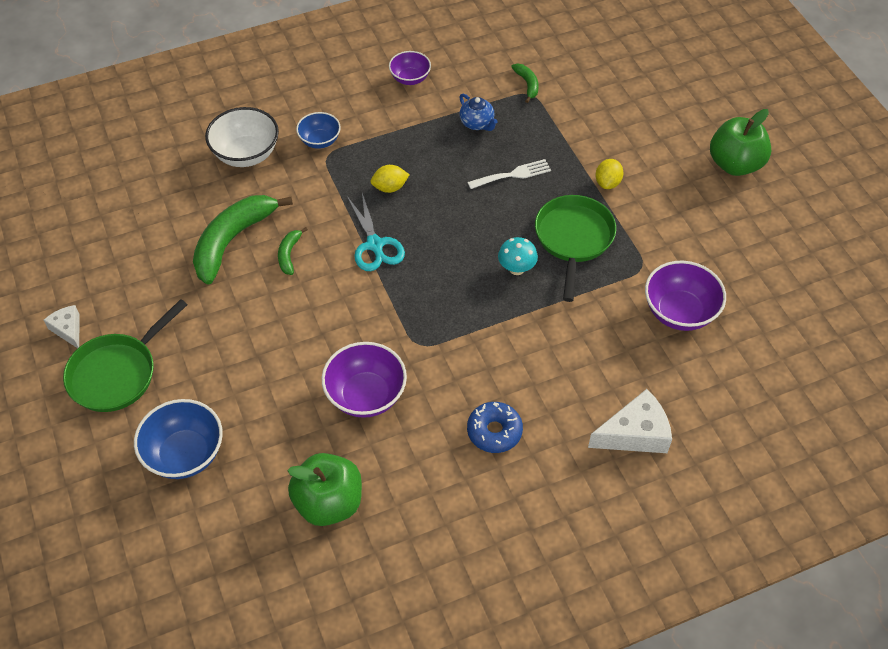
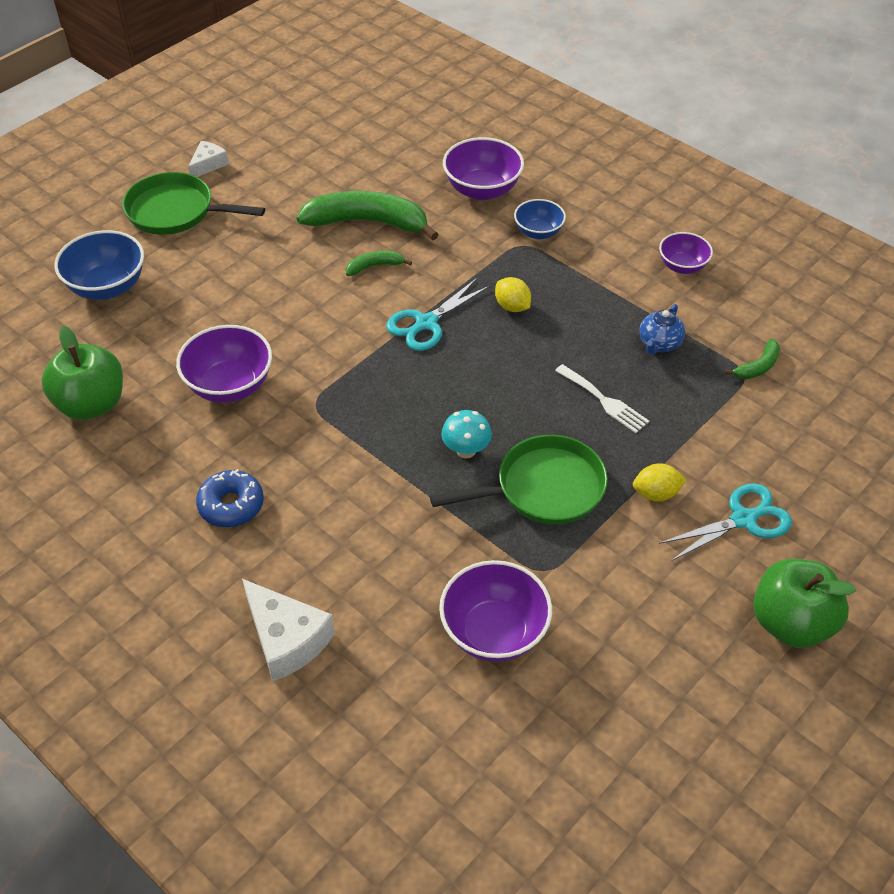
camera: 65 degrees right, 5 degrees down
white bowl [205,107,279,167] -> purple bowl [443,137,524,200]
none -> turquoise scissors [659,483,792,561]

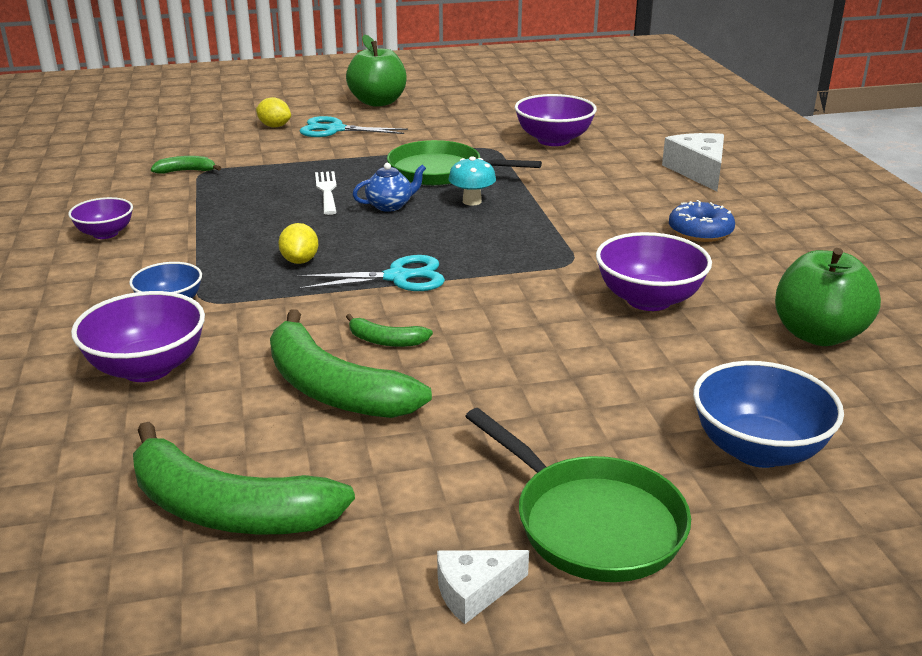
camera: 145 degrees left, 20 degrees down
yellow lemon [633,463,687,502] -> yellow lemon moved to [256,97,291,128]
blue teapot [639,304,685,355] -> blue teapot moved to [352,163,426,212]
none -> green banana [133,422,355,535]

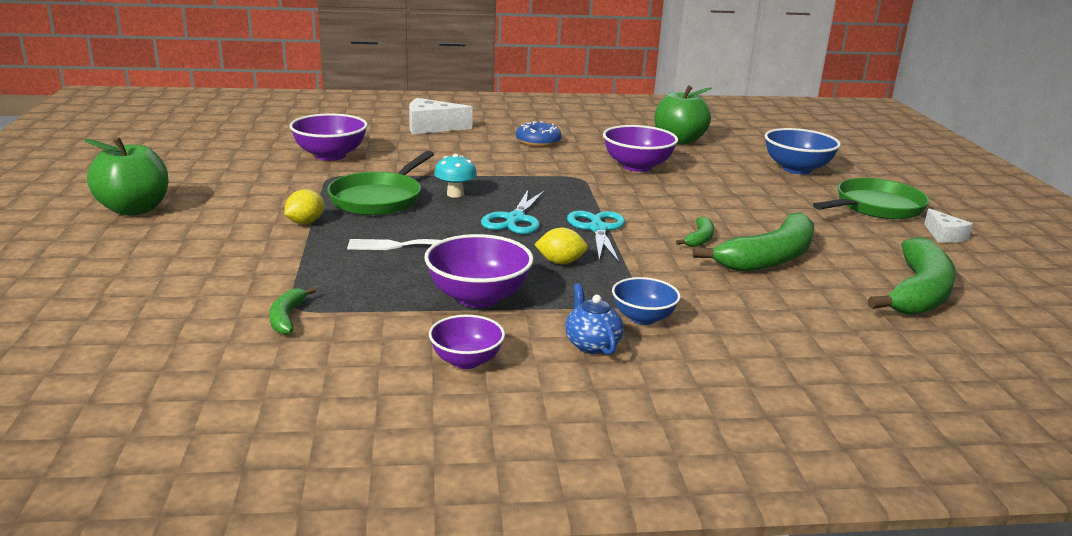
camera: 85 degrees left, 5 degrees down
purple bowl [71,291,205,382] -> purple bowl moved to [424,234,533,308]
yellow lemon [256,97,291,128] -> yellow lemon moved to [284,189,324,224]
turquoise scissors [300,116,408,137] -> turquoise scissors moved to [481,190,545,234]
blue teapot [352,163,426,212] -> blue teapot moved to [565,283,624,355]

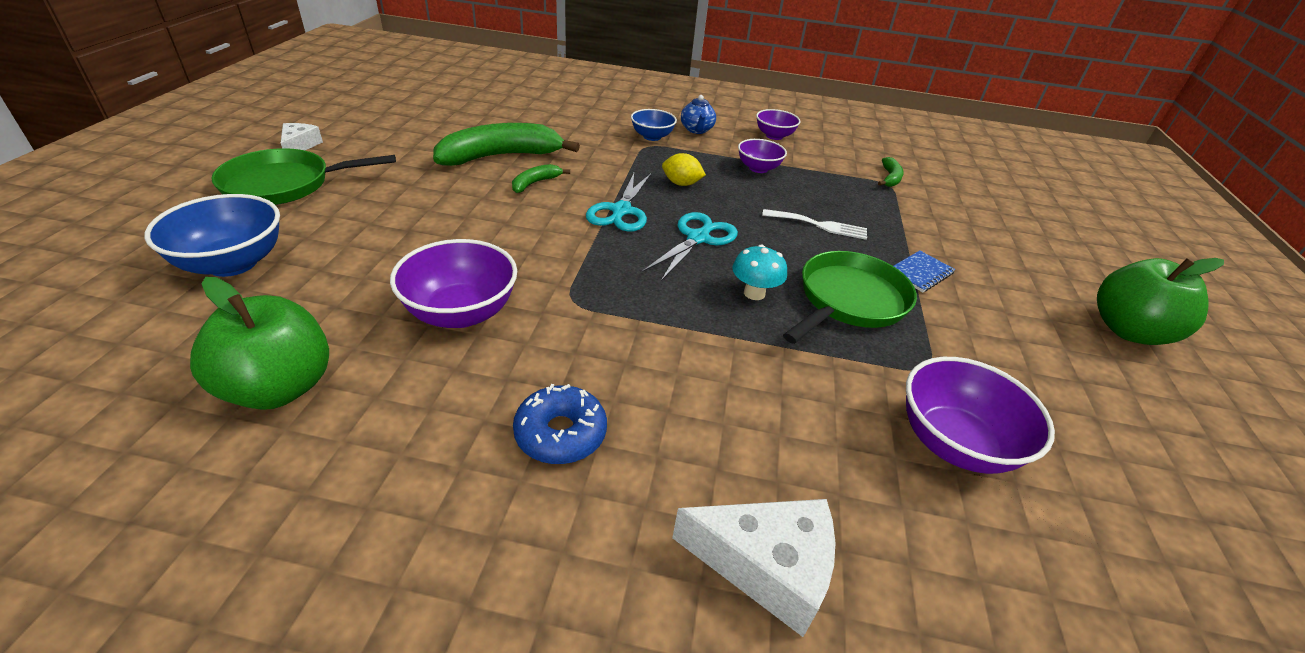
camera: 165 degrees left, 15 degrees up
yellow lemon [284,189,324,224] -> blue notebook [894,251,955,292]
purple bowl [424,234,533,308] -> purple bowl [738,139,787,173], size x0.62
green banana [868,237,956,315] -> none

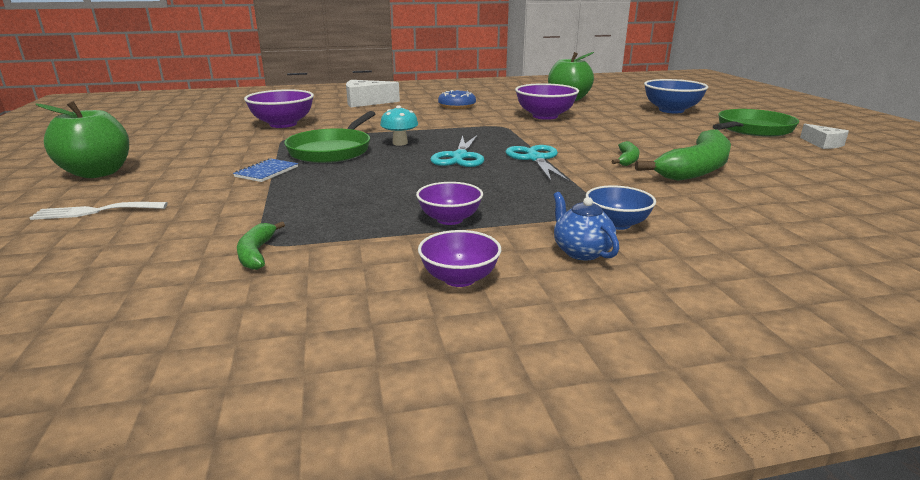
camera: 160 degrees right, 15 degrees down
yellow lemon [662,153,706,186] -> none
white fork [762,209,867,240] -> white fork moved to [30,202,168,220]

